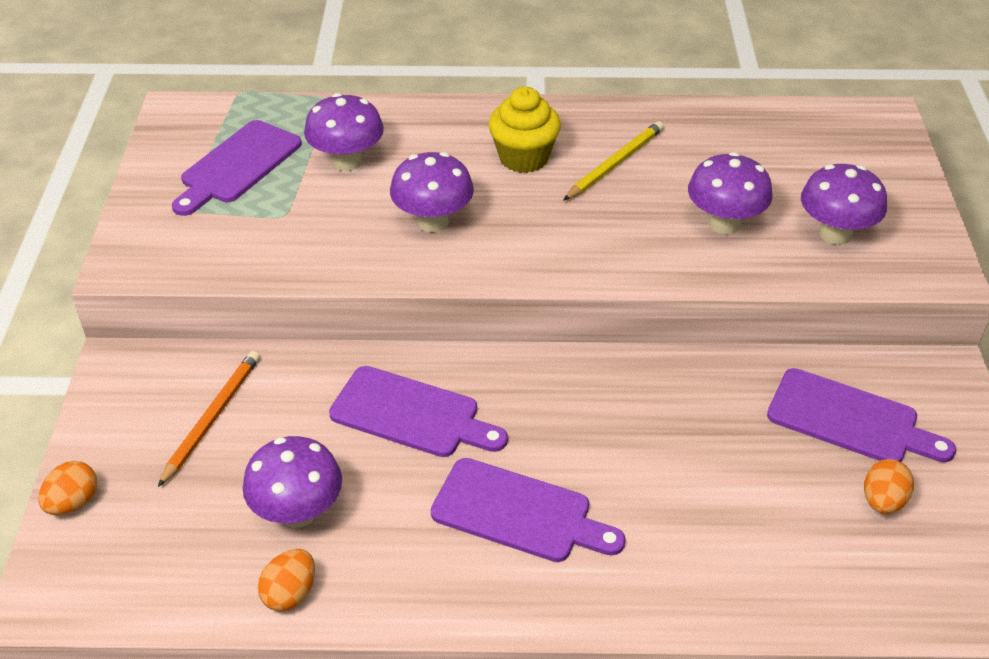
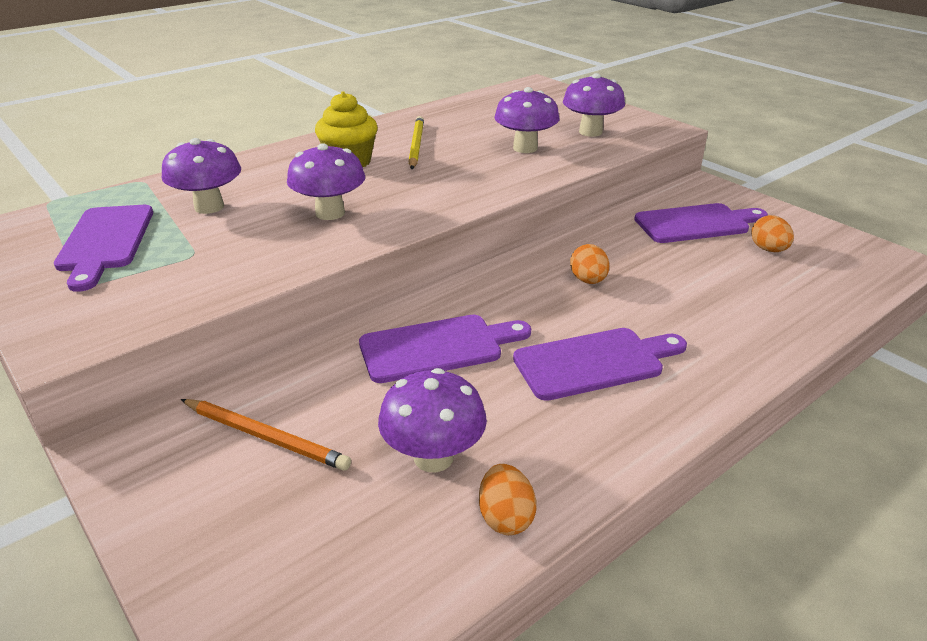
camera: 40 degrees left, 10 degrees down
orange egg [38,461,97,515] -> orange egg moved to [570,244,609,284]
orange pencil [158,351,260,487] -> orange pencil turned 135 degrees clockwise [181,399,351,471]

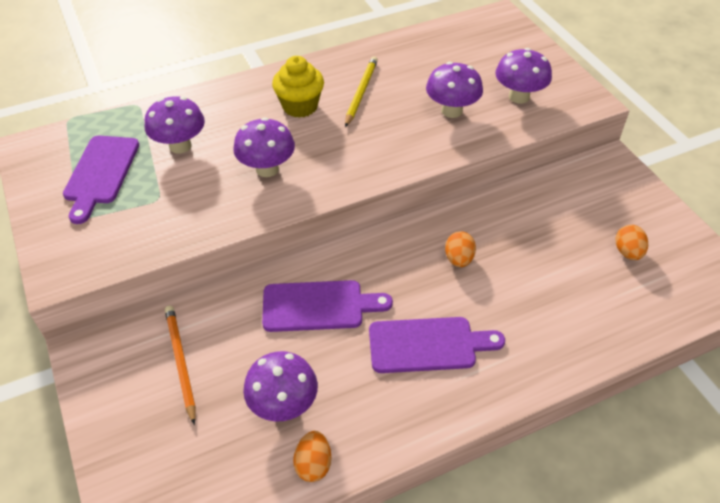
camera: 15 degrees right, 15 degrees up
orange pencil [181,399,351,471] -> orange pencil turned 150 degrees counterclockwise [165,306,196,425]
purple cutting board [634,203,768,243] -> none

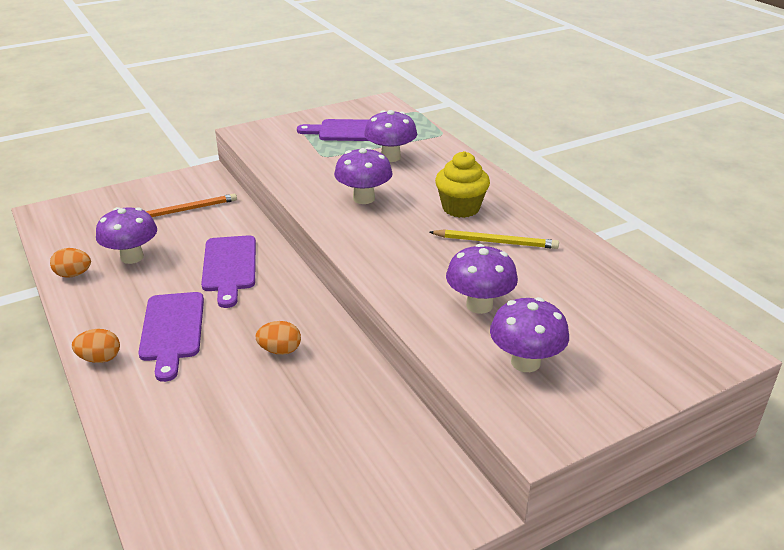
camera: 85 degrees right, 15 degrees down
orange egg [616,225,648,260] -> orange egg moved to [72,329,120,363]

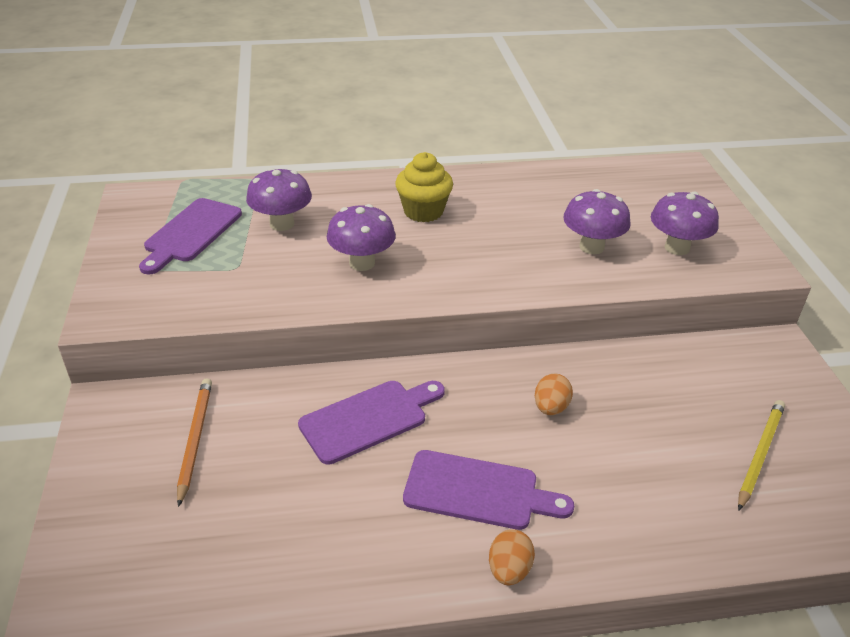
camera: 70 degrees left, 5 degrees up
orange egg [50,248,91,278] -> none
purple mushroom [96,207,157,264] -> none
purple cutting board [201,235,256,308] -> purple cutting board turned 45 degrees counterclockwise [298,381,445,464]
yellow pencil [429,229,559,249] -> yellow pencil moved to [738,400,785,511]

